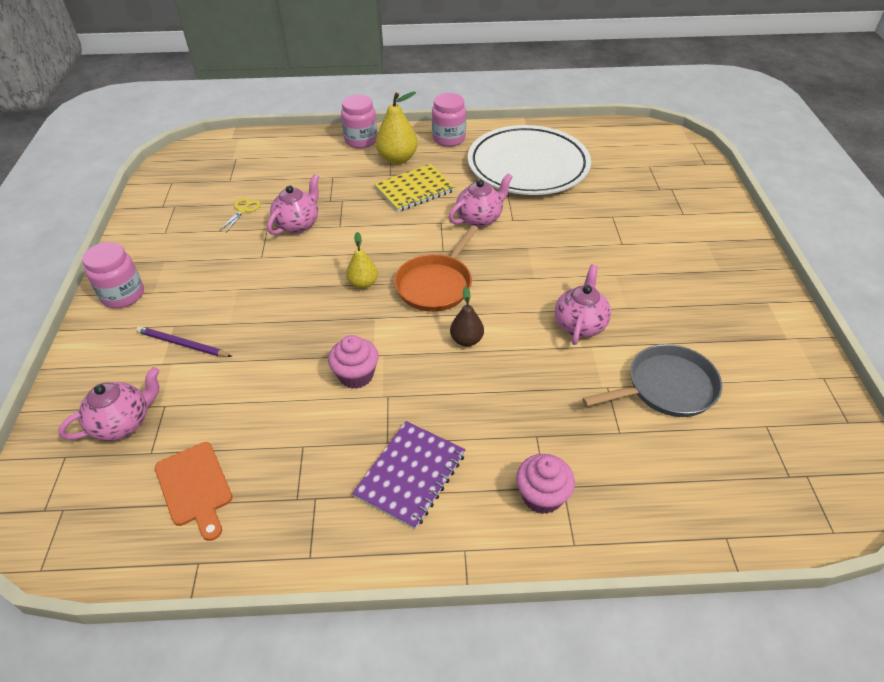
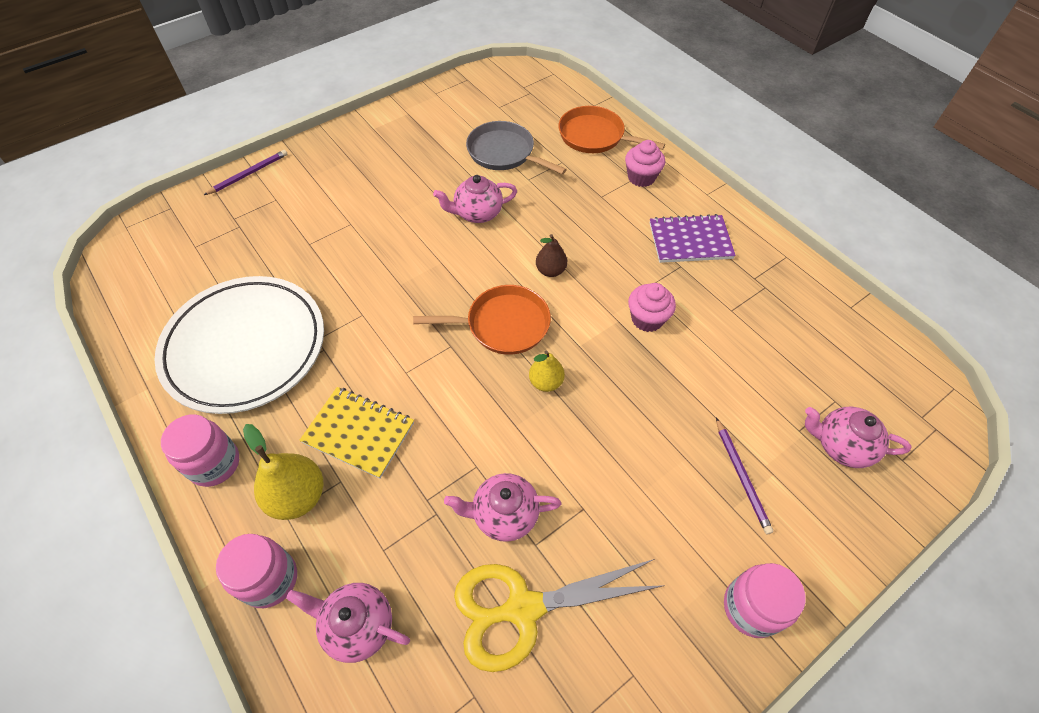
camera: 125 degrees left, 10 degrees up
orange cutting board [155,442,232,541] -> none
yellow scissors [219,198,261,233] -> yellow scissors [454,559,665,672], size x2.41
pink teapot [449,173,513,227] -> pink teapot moved to [286,583,410,663]
none -> purple pencil [204,150,287,195]
none -> orange pan [559,106,665,153]

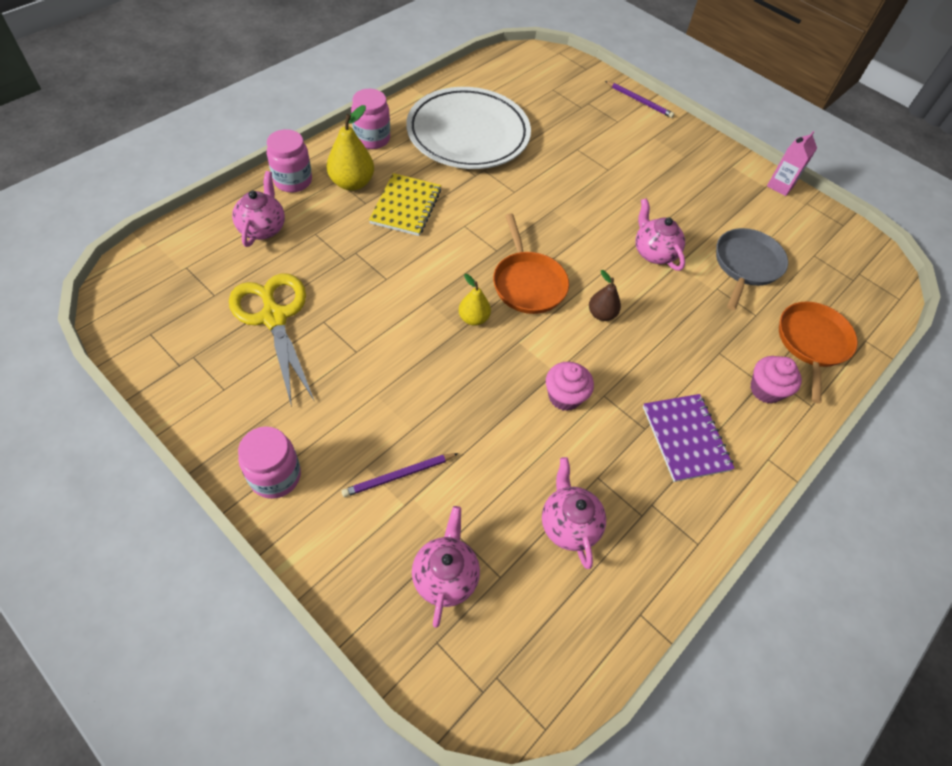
camera: 75 degrees right, 0 degrees up
pink teapot [444,473,561,542] -> pink teapot moved to [542,457,606,569]
none -> pink carton [767,131,817,196]

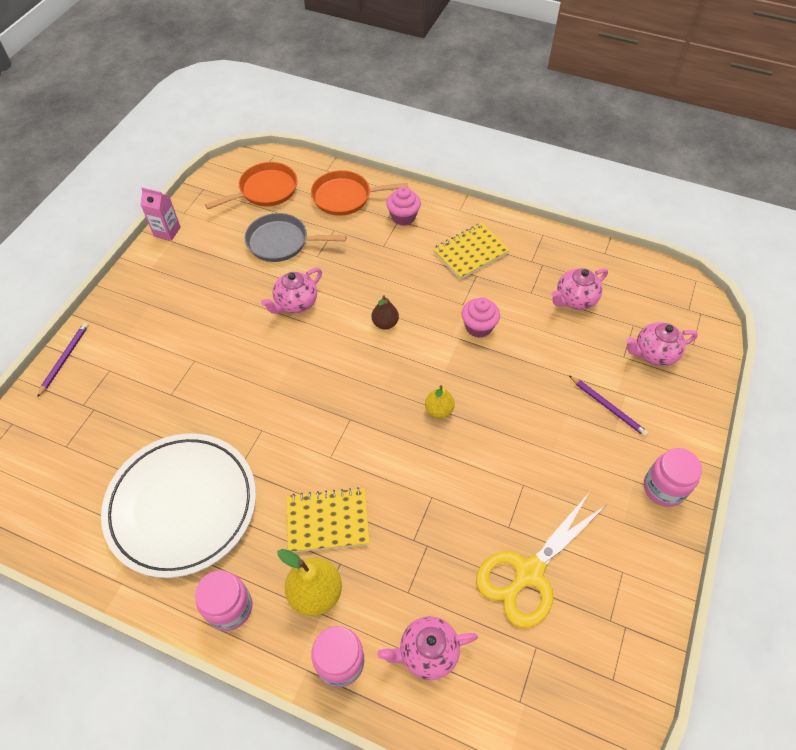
camera: 105 degrees left, 0 degrees up
orange pan [493,214,569,314] -> orange pan moved to [205,162,298,209]
purple notebook [643,394,735,482] -> yellow notebook [433,223,510,280]

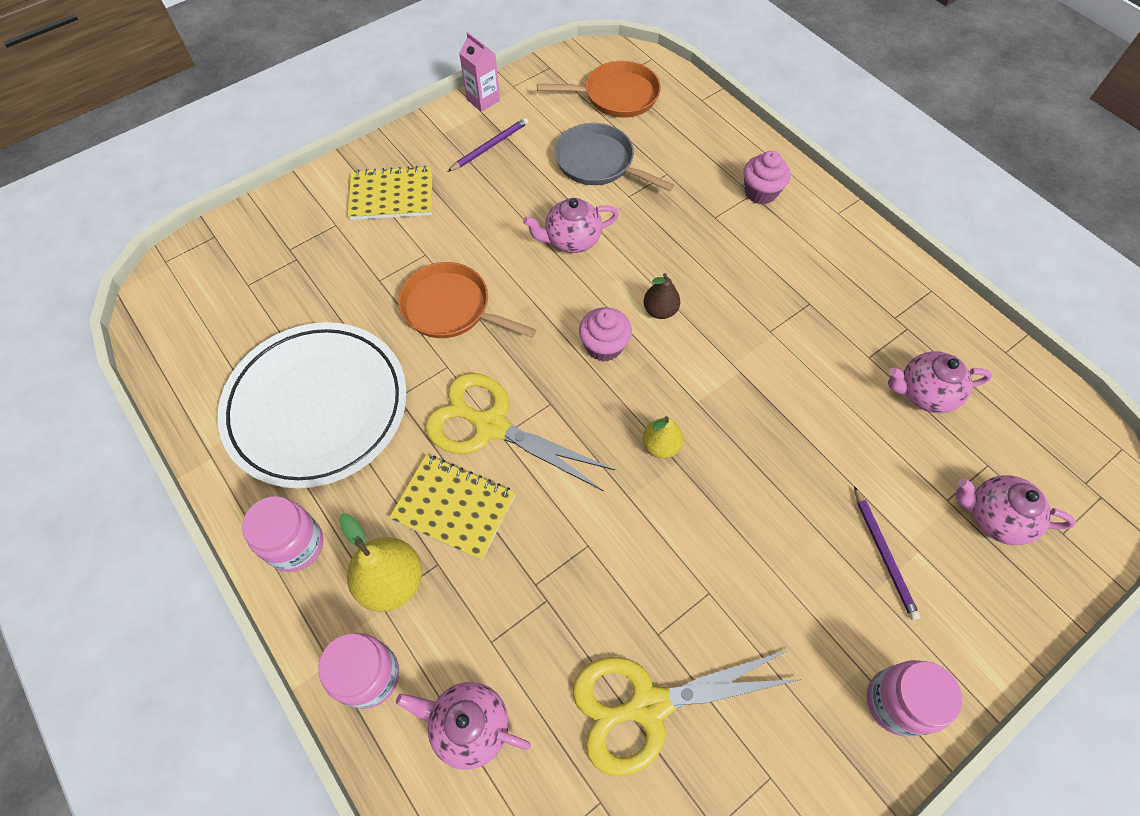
camera: 30 degrees right, 5 degrees up
purple pencil [37,322,89,397] -> purple pencil moved to [448,117,529,172]
orange pan [311,170,408,216] -> orange pan moved to [398,262,536,338]
yellow notebook [433,223,510,280] -> yellow notebook moved to [348,166,432,220]
pink cupcake [461,297,500,338] -> pink cupcake moved to [579,307,632,362]
none -> yellow scissors [425,373,615,491]

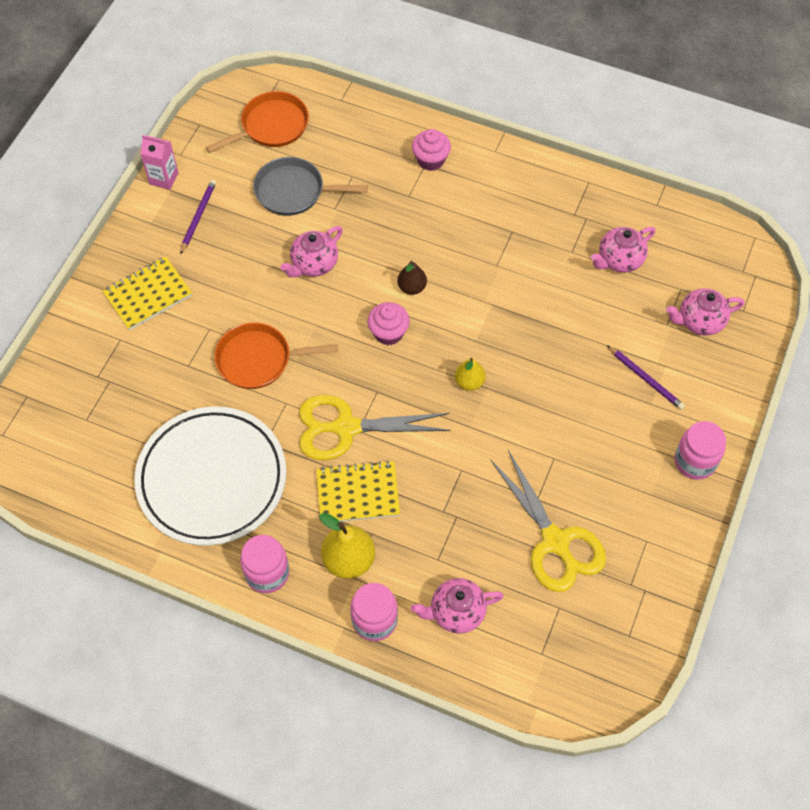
camera: 30 degrees left, 0 degrees up
yellow scissors [573,650,802,776] -> yellow scissors turned 75 degrees counterclockwise [490,450,606,592]

